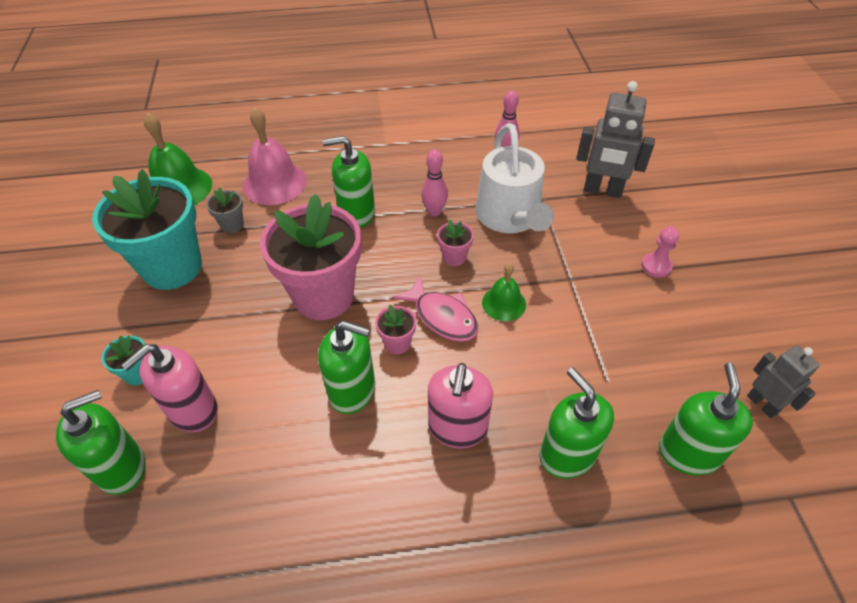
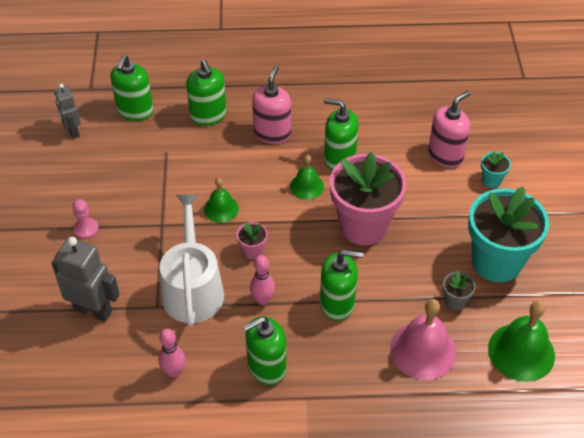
camera: 175 degrees left, 0 degrees up
green soap dispenser [56,390,146,495] -> green soap dispenser moved to [243,316,286,385]
pink flower pot [375,305,416,354] -> green bell [290,155,324,200]
pink fish [392,276,478,342] -> none

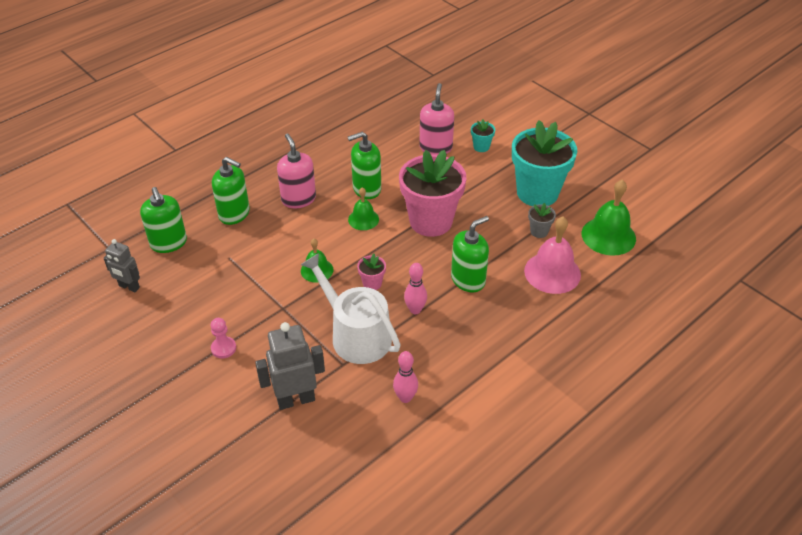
camera: 40 degrees left, 5 degrees down
green soap dispenser [243,316,286,385] -> none

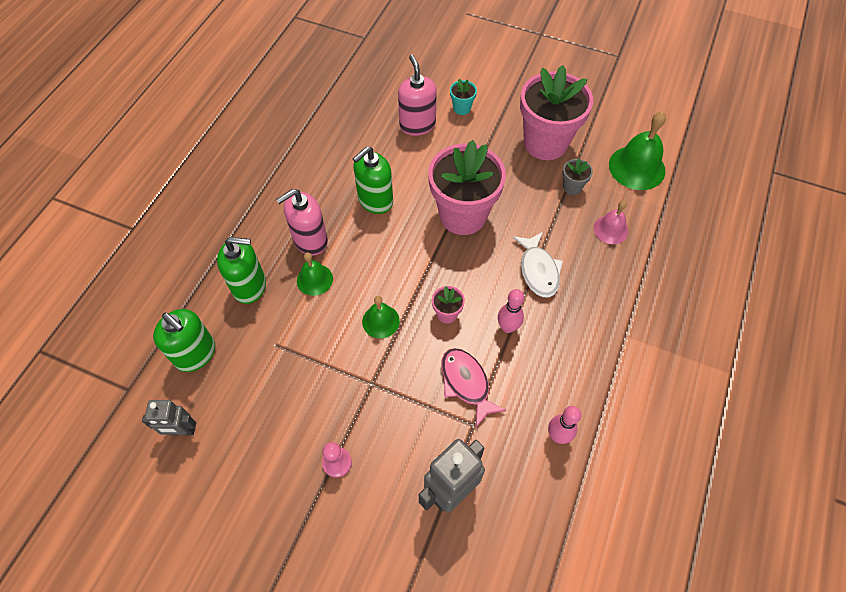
camera: 25 degrees left, 15 degrees up
pink soap dispenser [277,134,316,208] -> pink soap dispenser turned 75 degrees counterclockwise [276,189,328,256]
white watering can [301,253,401,364] -> pink fish [441,348,507,427]
green bell [348,187,379,230] -> green bell moved to [297,252,333,296]
green soap dispenser [451,216,489,292] -> white fish [513,232,563,298]
turquoise flower pot [512,120,577,206] -> pink flower pot [520,65,593,160]
pink bell [524,217,581,294] -> pink bell [593,200,628,244], size x0.58

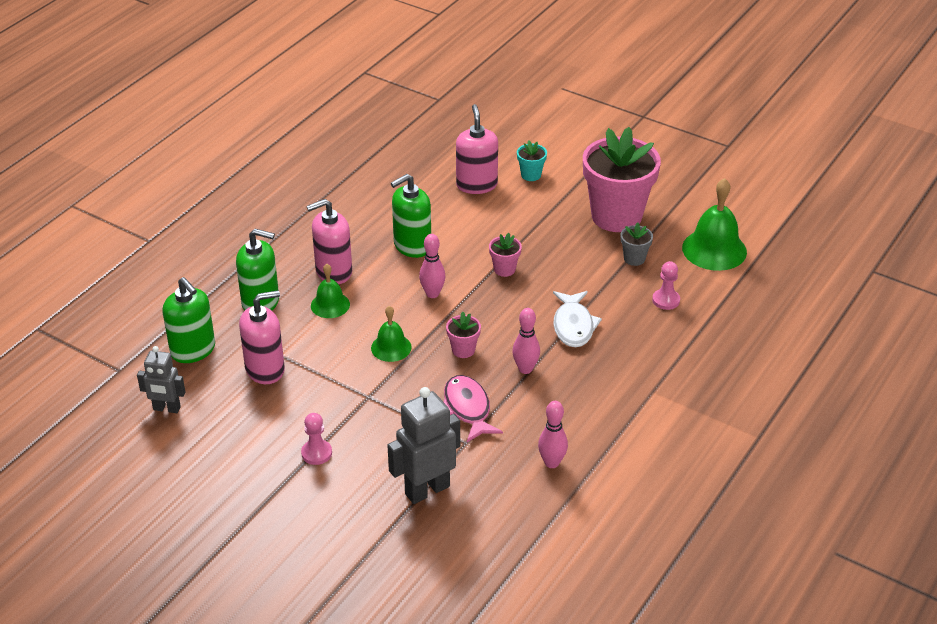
camera: 10 degrees right, 20 degrees down
pink flower pot [428,140,506,235] -> pink flower pot [489,233,522,277], size x0.41
pink bell [593,200,628,244] -> pink pawn [652,261,680,310]
none -> pink soap dispenser [239,290,285,384]
none -> pink bowling pin [419,234,446,298]

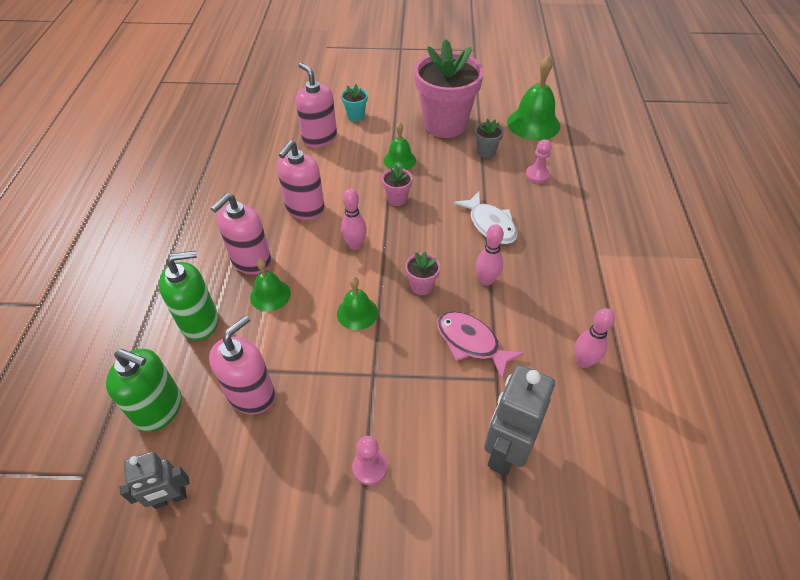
camera: 30 degrees left, 10 degrees up
green soap dispenser [391,174,431,258] -> pink soap dispenser [277,140,325,220]
none -> green bell [384,122,416,170]

